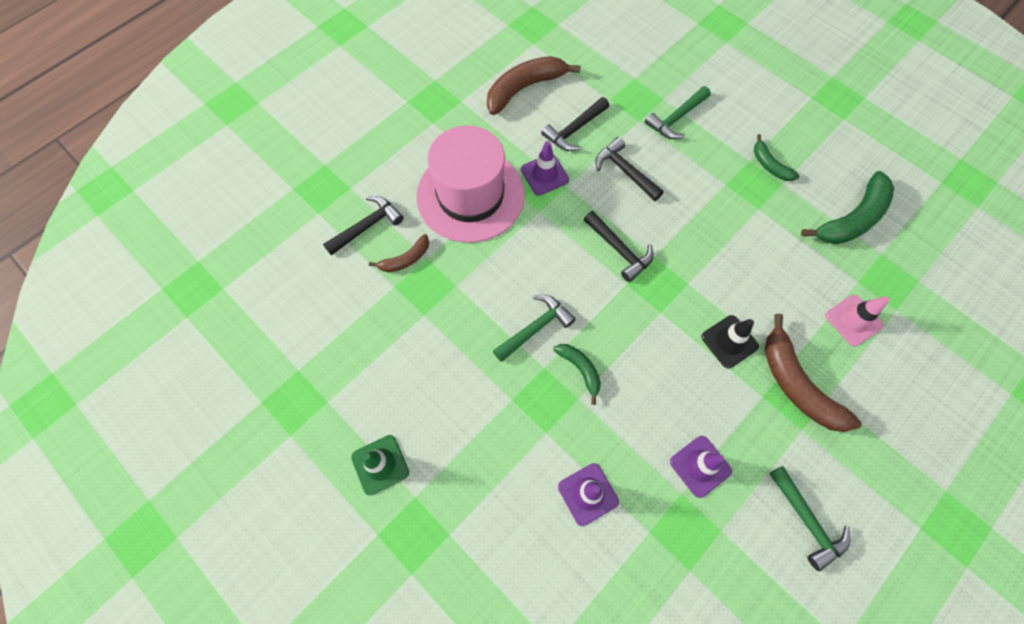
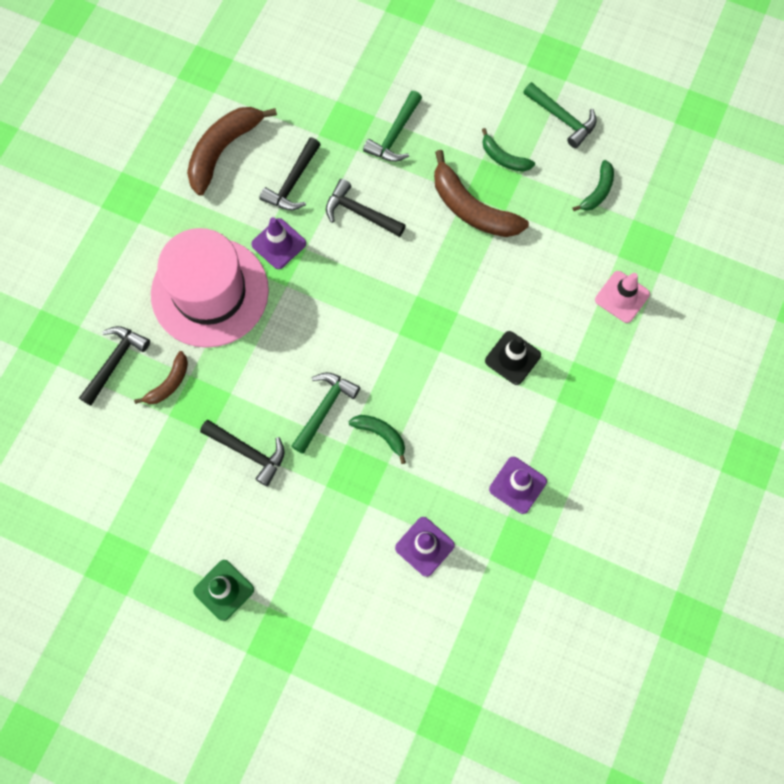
camera: 20 degrees left, 5 degrees up
black hammer [584,211,654,282] -> black hammer moved to [200,420,284,487]
brown banana [765,314,861,432] -> brown banana moved to [434,150,529,237]
green hammer [769,466,850,571] -> green hammer moved to [523,82,596,148]
green banana [801,171,894,244] -> green banana [573,160,614,211], size x0.54

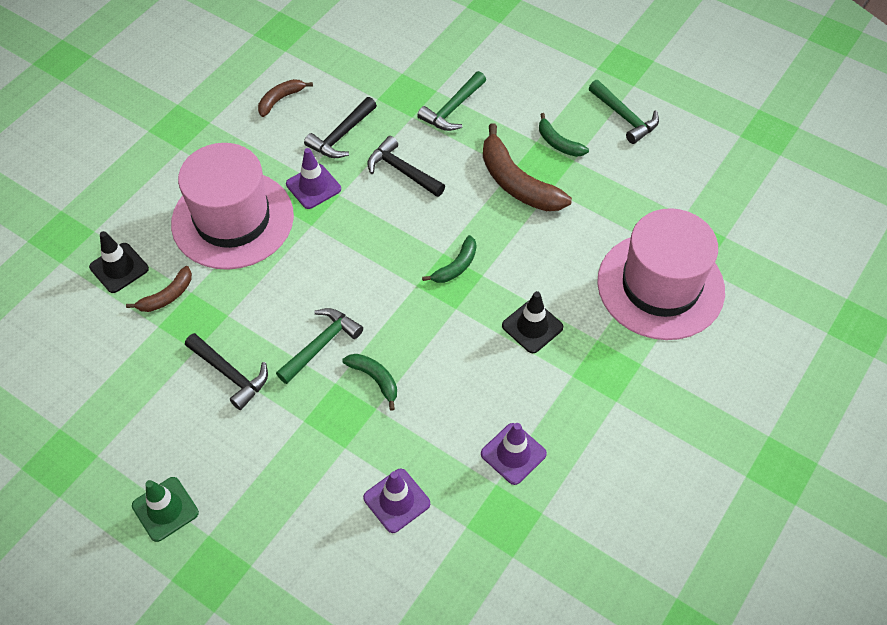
camera: 10 degrees right, 15 degrees down
black hammer [79,326,150,406] -> black traffic cone [89,231,149,293]
brown banana [187,107,277,196] -> brown banana [258,79,313,117], size x0.54
green banana [573,160,614,211] -> green banana moved to [422,235,476,283]
pink traffic cone [595,271,650,323] -> pink hat [597,208,725,340]

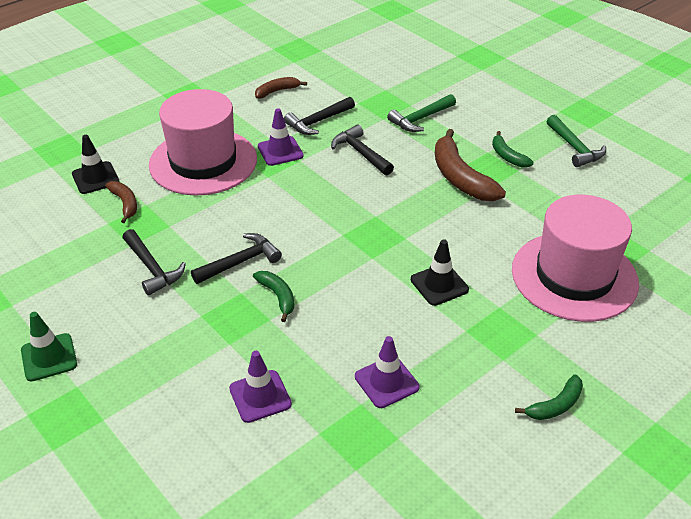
camera: 15 degrees right, 15 degrees down
brown banana [126,266,192,312] -> brown banana turned 90 degrees counterclockwise [105,181,137,223]
green hammer [276,308,363,384] -> black hammer [191,233,282,284]
green banana [422,235,476,283] -> green banana moved to [515,374,583,420]

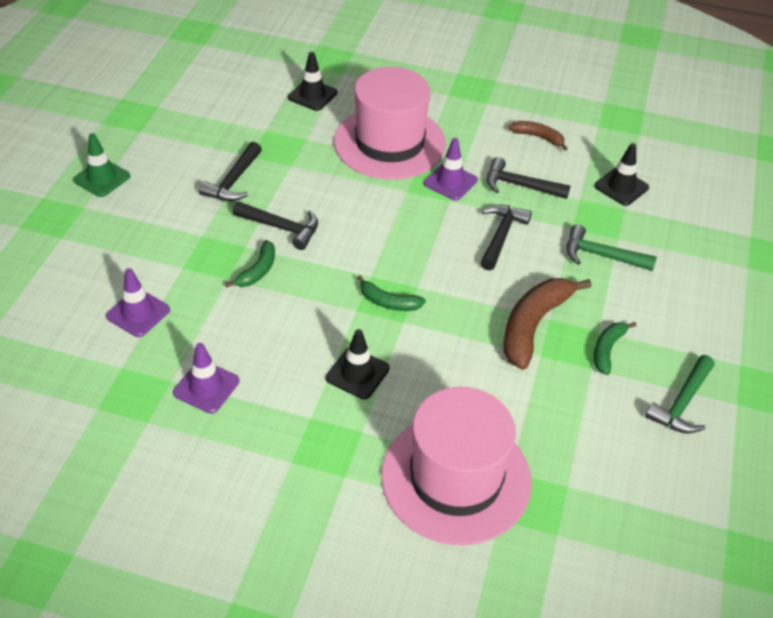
camera: 55 degrees right, 5 degrees up
brown banana [105,181,137,223] -> none
green banana [515,374,583,420] -> green banana moved to [357,275,426,311]
none -> black traffic cone [594,143,649,206]

